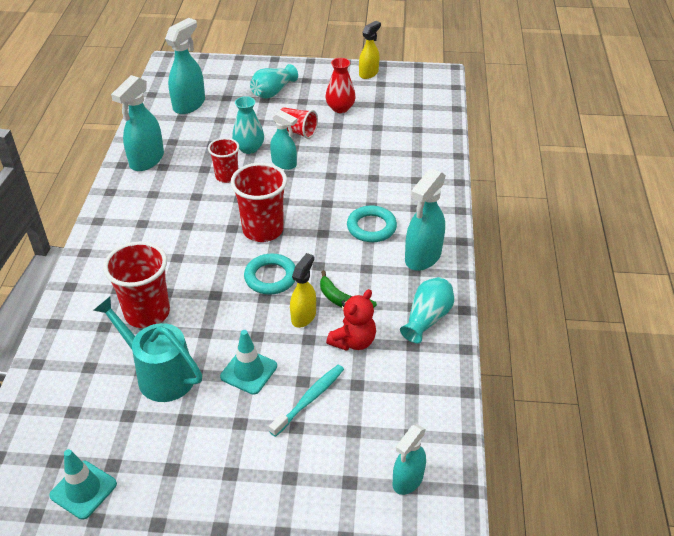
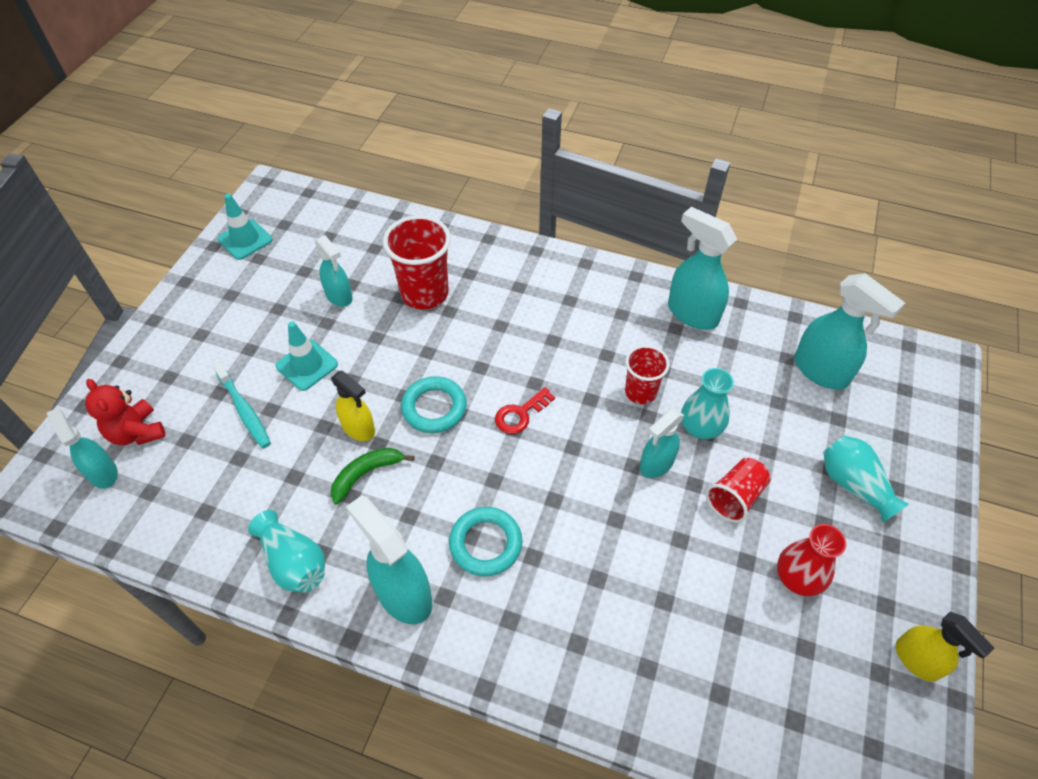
camera: 105 degrees right, 10 degrees up
turquoise watering can [93,297,202,402] -> turquoise spray bottle [315,235,353,307]
red cup [230,163,287,242] -> red key [495,387,555,434]
red teddy bear [326,289,376,351] -> red teddy bear moved to [85,379,165,445]

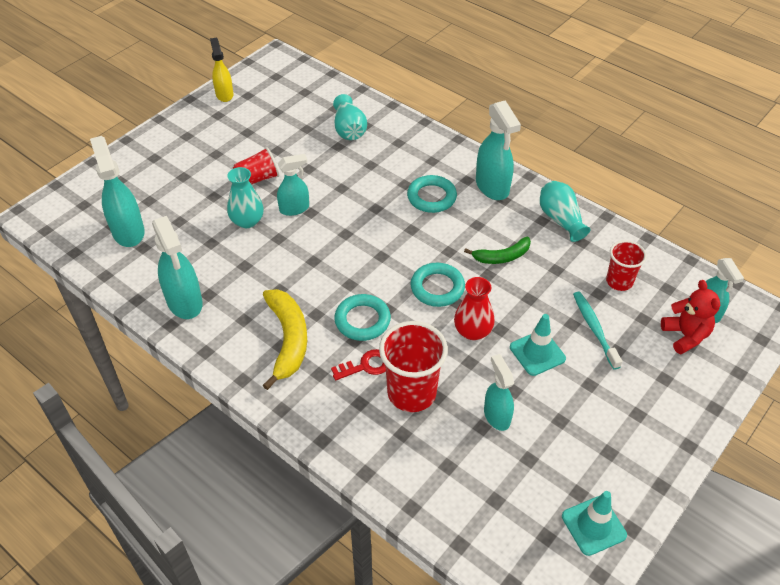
camera: 160 degrees left, 5 degrees down
yellow spray bottle [331,371,375,441] -> none
red key [495,387,555,434] -> red key moved to [331,349,386,381]
red cup [625,345,670,404] -> red cup moved to [606,240,647,291]
red vase [777,524,846,596] -> red vase moved to [454,277,495,340]
turquoise vase [823,435,909,522] -> turquoise vase moved to [333,94,367,140]
none -> yellow banana [263,289,307,390]
none -> turquoise ring [334,294,391,341]

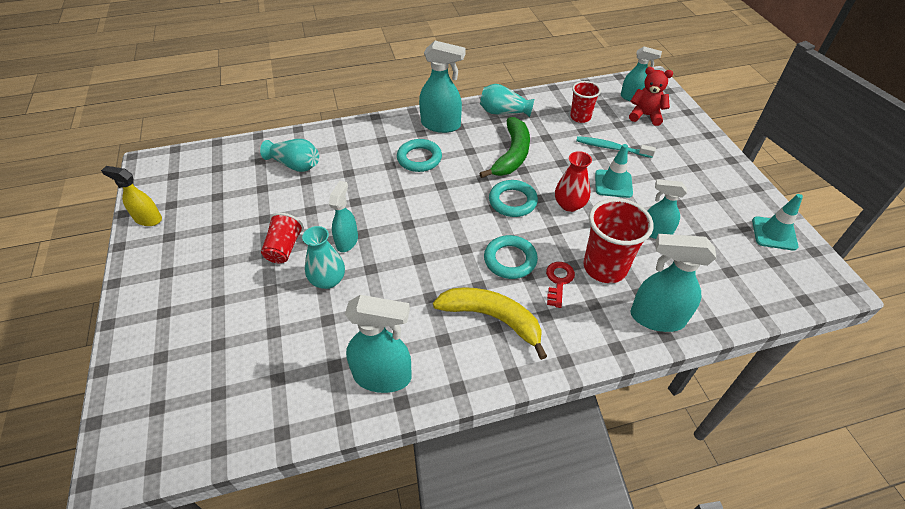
camera: 55 degrees left, 0 degrees up
turquoise spray bottle [90,136,145,247] -> turquoise spray bottle moved to [630,234,716,332]
green banana [464,237,531,264] -> green banana [479,117,530,178], size x1.62

